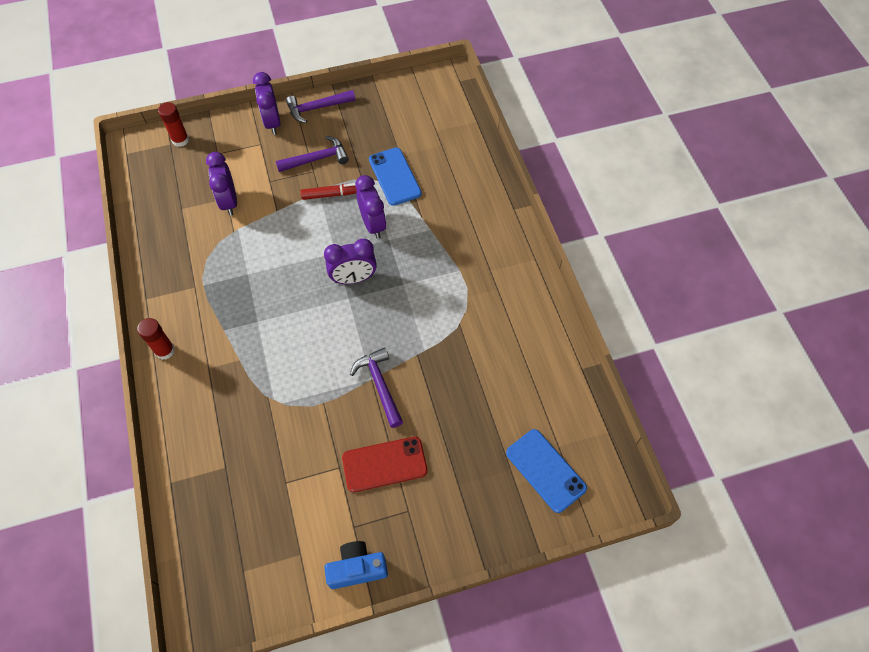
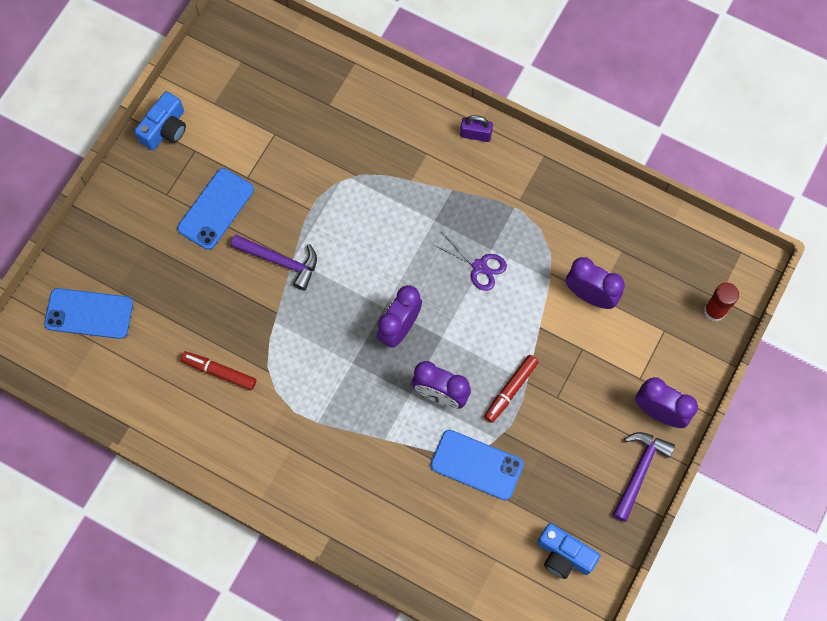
camera: 135 degrees right, 10 degrees up
red glue stick [137,318,175,360] -> purple padlock [460,115,493,142]
purple hammer [276,136,349,172] -> none
red phone [342,436,427,492] -> blue phone [177,168,254,250]
none -> red marker [181,351,256,390]
none -> purple scissors [432,233,507,291]
none -> blue camera [537,523,600,579]

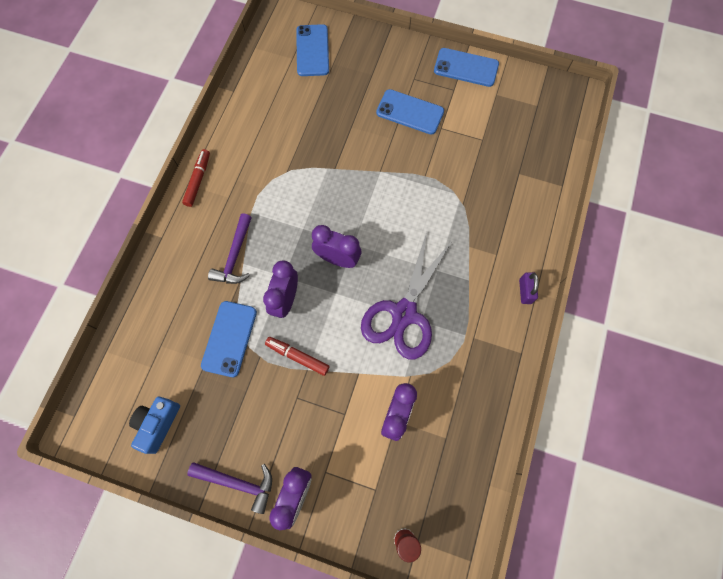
camera: 80 degrees right, 0 degrees up
blue camera [134,91,186,151] -> blue phone [434,48,499,87]
red marker [181,351,256,390] -> red marker moved to [182,149,210,207]
purple hammer [231,235,317,291] -> purple hammer moved to [208,213,252,284]
purple scissors [432,233,507,291] -> purple scissors [361,232,452,360], size x2.01

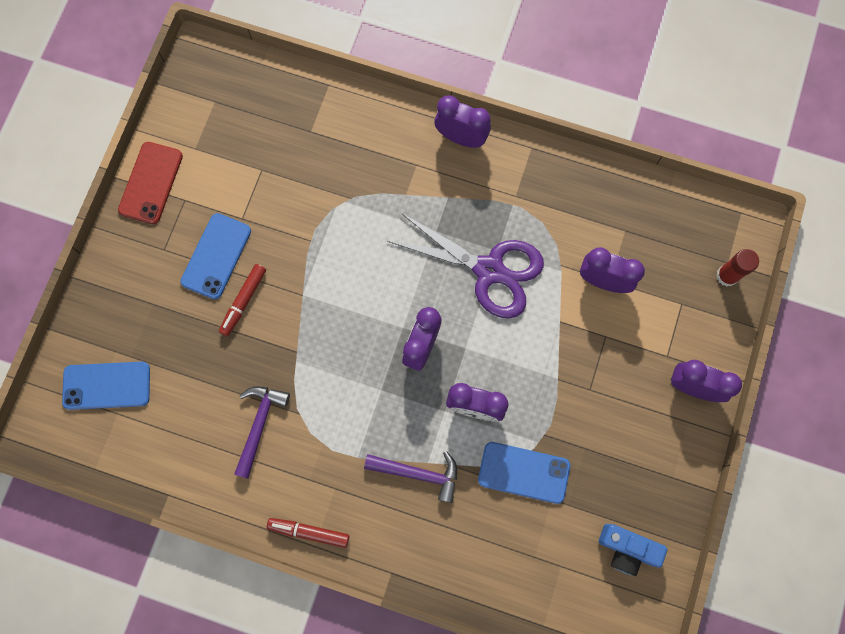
camera: 90 degrees left, 5 degrees up
purple hammer [187,462,272,514] -> purple hammer moved to [234,386,290,479]
red marker [265,337,330,376] -> red marker moved to [219,264,266,336]
blue phone [434,48,499,87] -> red phone [118,142,183,224]
purple padlock [519,272,539,304] -> purple clock [434,95,491,148]

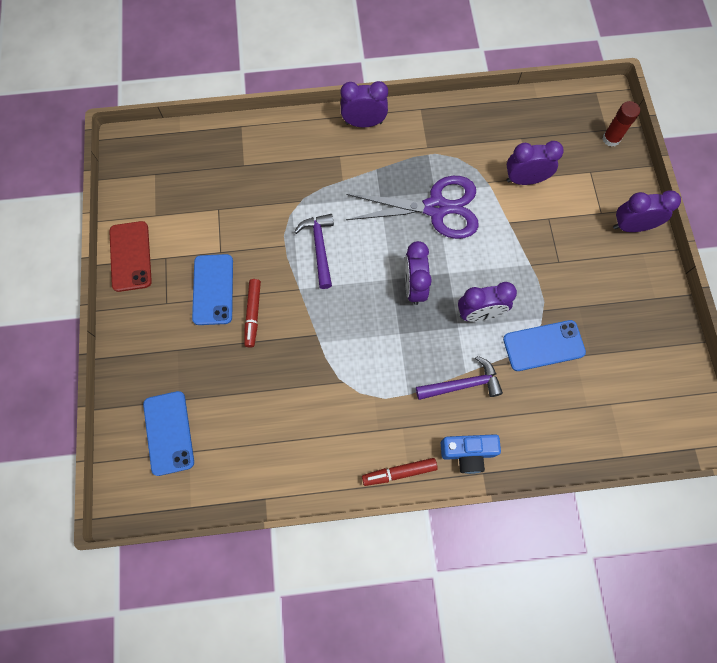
camera: 25 degrees left, 5 degrees down
blue phone [62,362,150,410] -> blue phone turned 75 degrees counterclockwise [143,391,194,476]
purple hammer [234,386,290,479] -> purple hammer moved to [294,214,334,289]
blue camera [599,524,667,576] -> blue camera moved to [441,434,501,474]

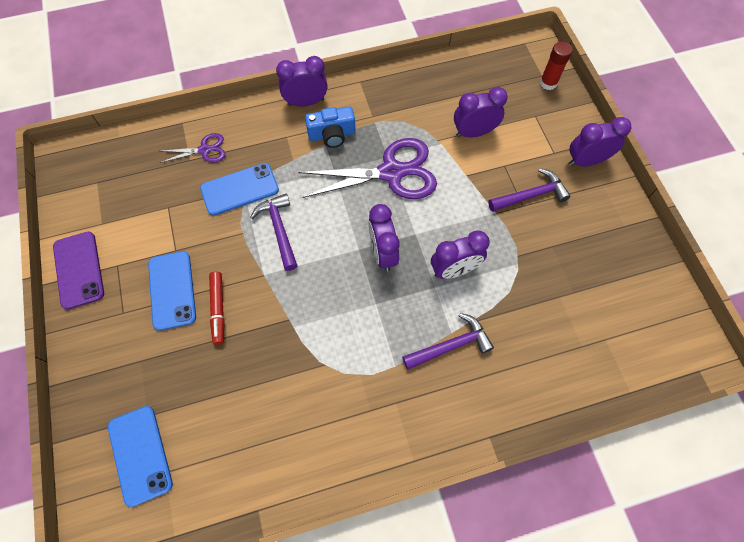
camera: 10 degrees left, 5 degrees down
red phone [109,221,152,292] -> purple phone [53,231,104,310]
red marker [362,458,438,486] -> none
blue camera [441,434,501,474] -> blue camera moved to [305,106,356,148]
blue phone [503,320,586,371] -> blue phone moved to [200,163,279,216]
none -> purple scissors [160,133,225,163]
none -> purple hammer [488,168,571,212]

